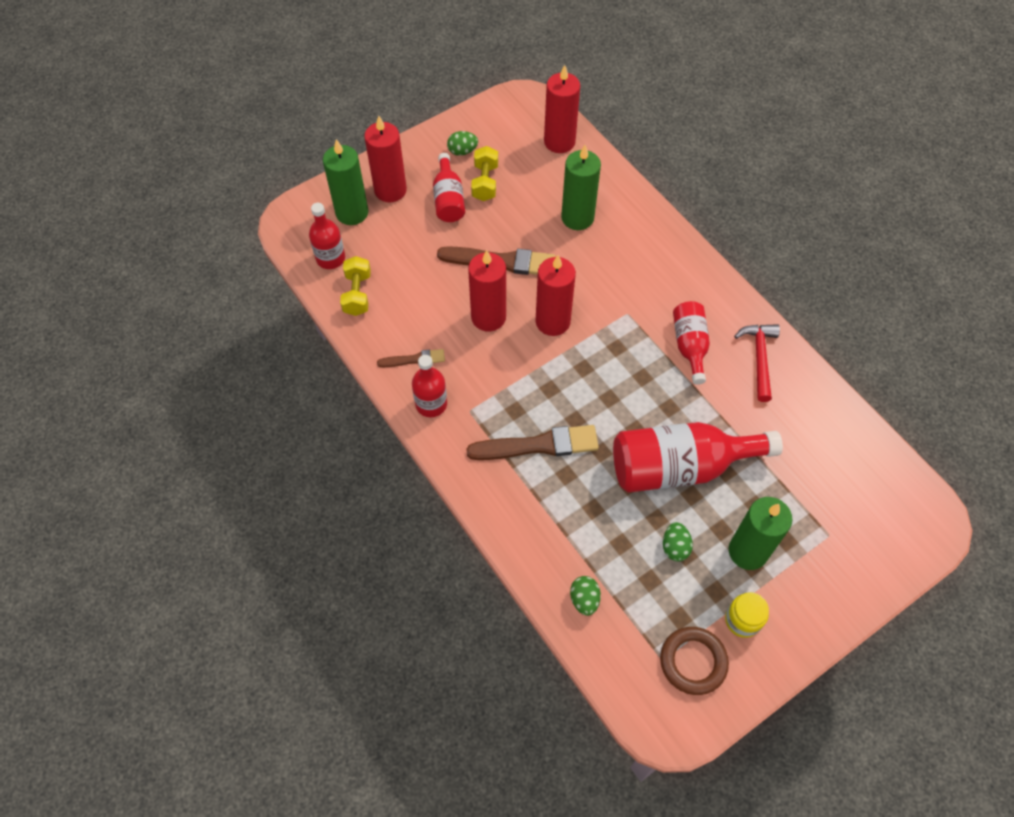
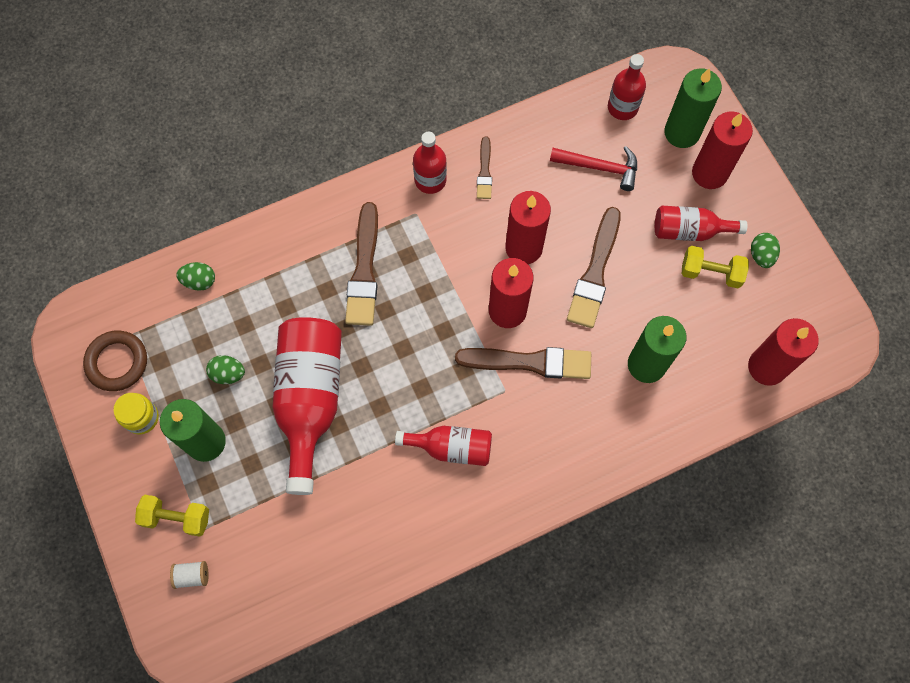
camera: 100 degrees right, 10 degrees up
yellow dumbbell [340,256,371,316] -> yellow dumbbell moved to [135,495,209,537]
red hammer [734,324,780,402] -> red hammer moved to [550,146,637,191]
none -> white spool [170,561,209,589]
none -> brown brush [455,347,591,379]

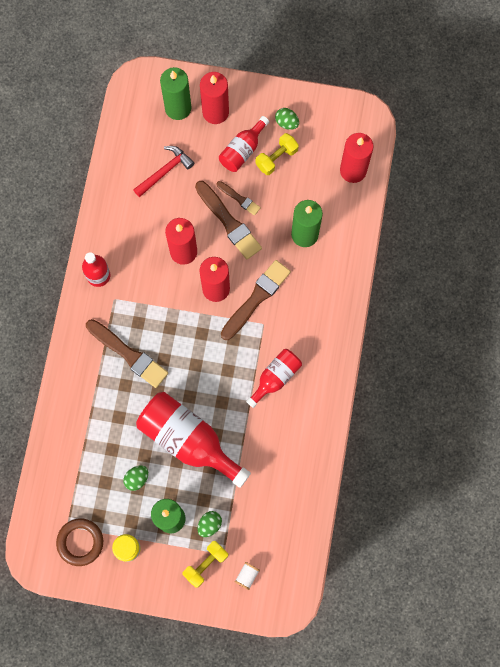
camera: 55 degrees left, 5 degrees up
green egg [176,262,215,291] -> green egg moved to [198,511,222,537]
brown brush [477,136,492,199] -> brown brush moved to [217,181,261,216]
red bottle [608,54,646,120] -> none

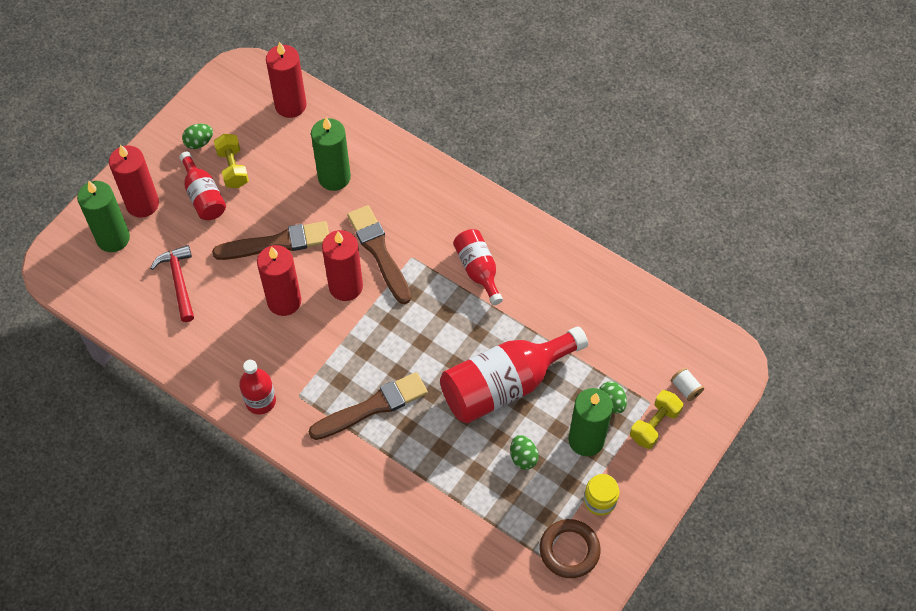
camera: 65 degrees left, 15 degrees down
yellow dumbbell [182,541,228,588] -> yellow dumbbell turned 60 degrees clockwise [630,390,683,449]
brown brush [217,181,261,216] -> none

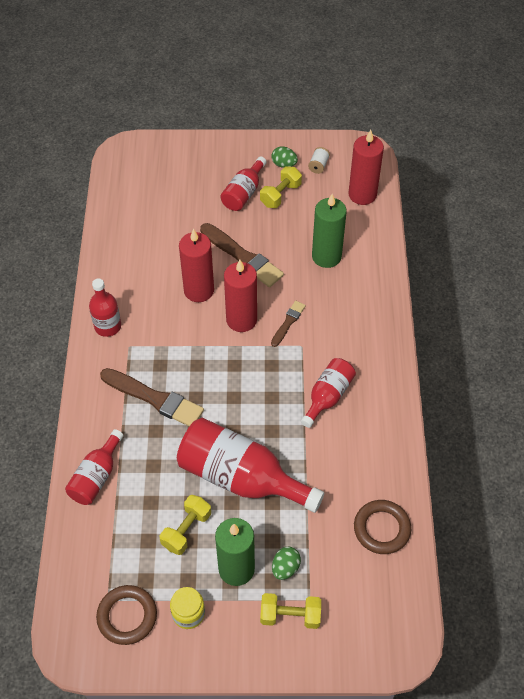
camera: 55 degrees right, 5 degrees down
green candle [77,181,130,252] -> none
red candle [109,145,159,218] -> none
red hammer [151,245,194,322] -> none
brown brush [347,205,411,304] -> brown brush [271,301,306,347], size x0.54
green egg [510,435,539,470] -> yellow dumbbell [160,495,211,555]
white spool [671,367,704,401] -> white spool moved to [308,147,330,174]
none -> red bottle [65,429,124,505]
none -> brown ring [354,500,411,554]

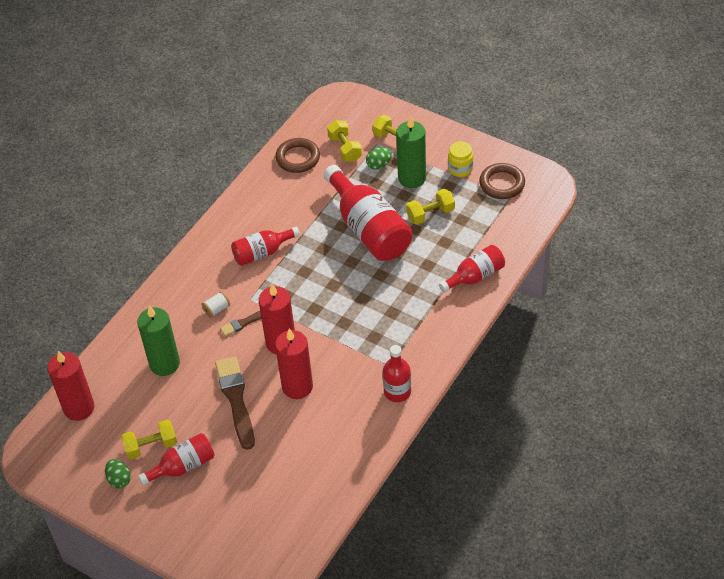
camera: 145 degrees left, 5 degrees down
brown brush [100,368,204,426] -> none
white spool [308,147,330,174] -> white spool moved to [202,291,230,318]
none -> yellow dumbbell [327,120,362,162]

